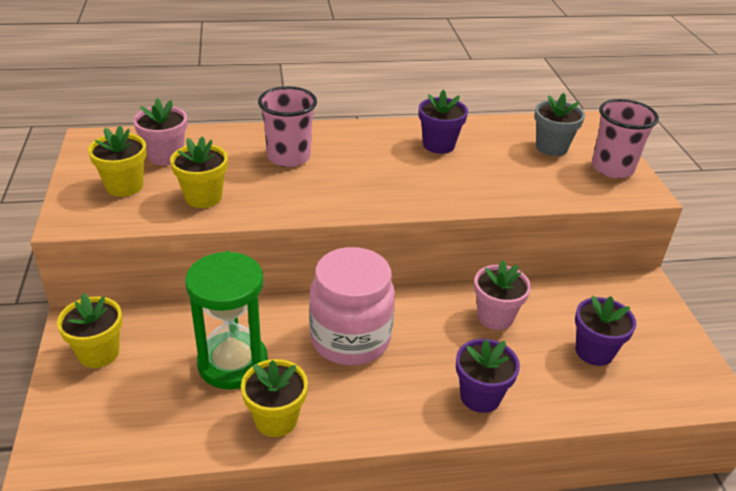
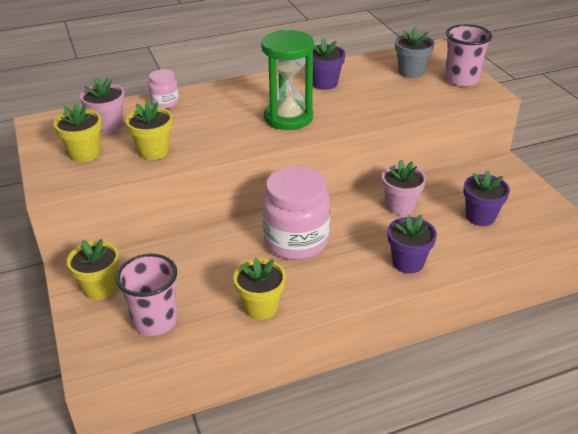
camera: 10 degrees left, 0 degrees up
green hourglass [185,251,268,389] -> green hourglass moved to [261,30,314,130]
pink cup [258,86,317,167] -> pink cup moved to [116,254,177,336]
none -> pink jar [148,69,179,109]

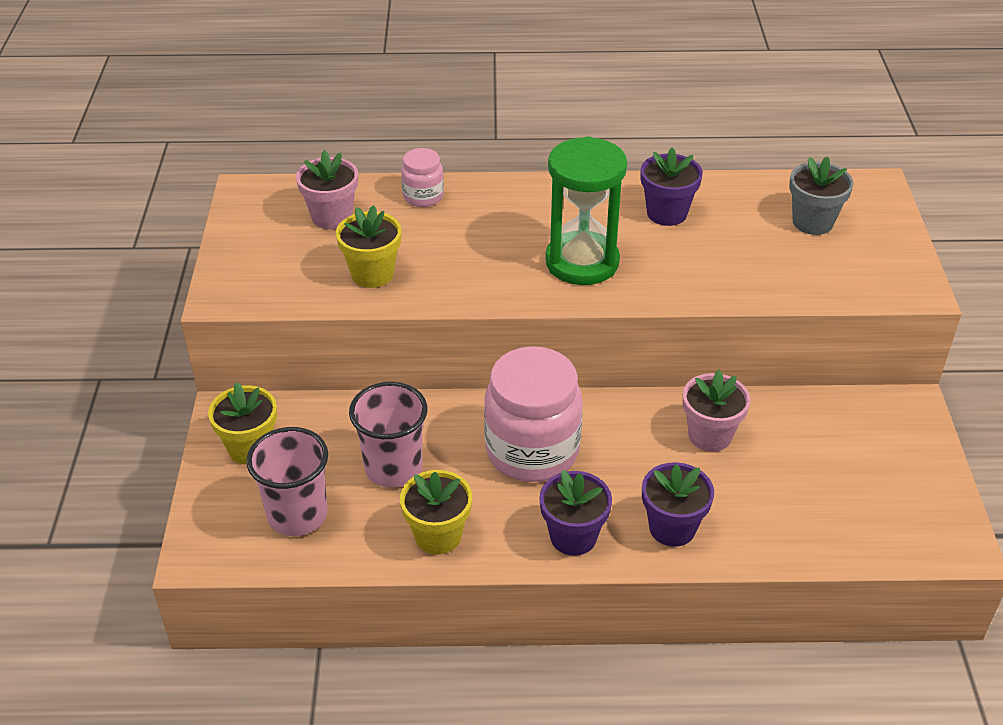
camera: 20 degrees right, 5 degrees up
yellow flower pot [54,103,102,162] -> none
pink cup [445,24,492,87] -> pink cup moved to [349,382,427,487]
purple flower pot [463,170,510,226] -> purple flower pot moved to [539,470,612,556]

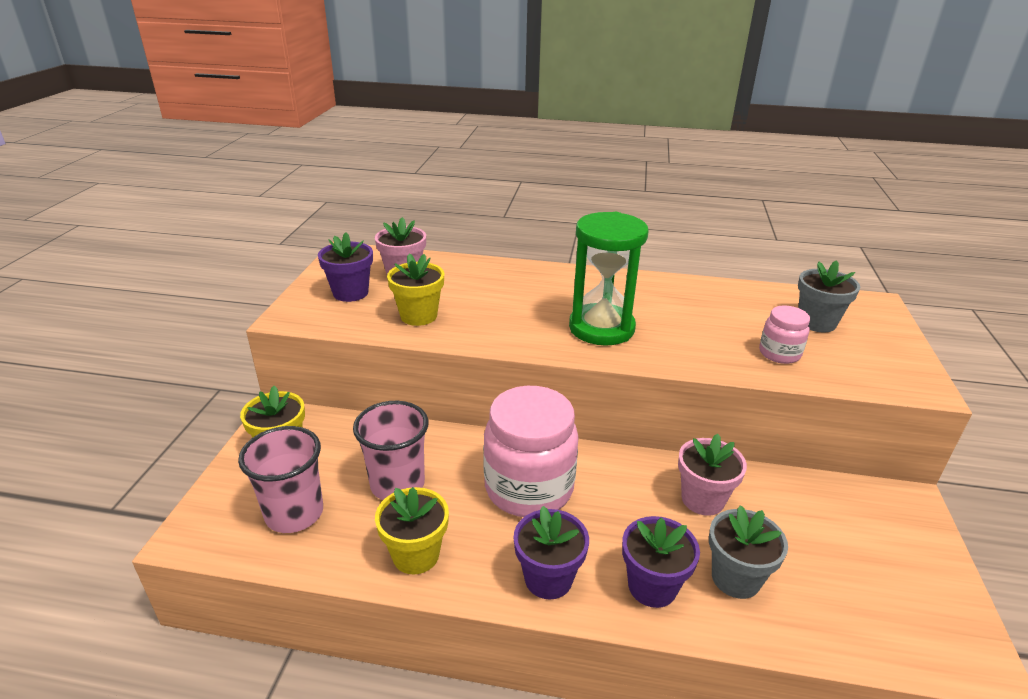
camera: 10 degrees right, 10 degrees down
pink jar [401,148,444,207] -> pink jar moved to [759,306,810,364]
purple flower pot [641,148,703,226] -> purple flower pot moved to [318,232,373,302]
none -> grey flower pot [709,505,788,599]

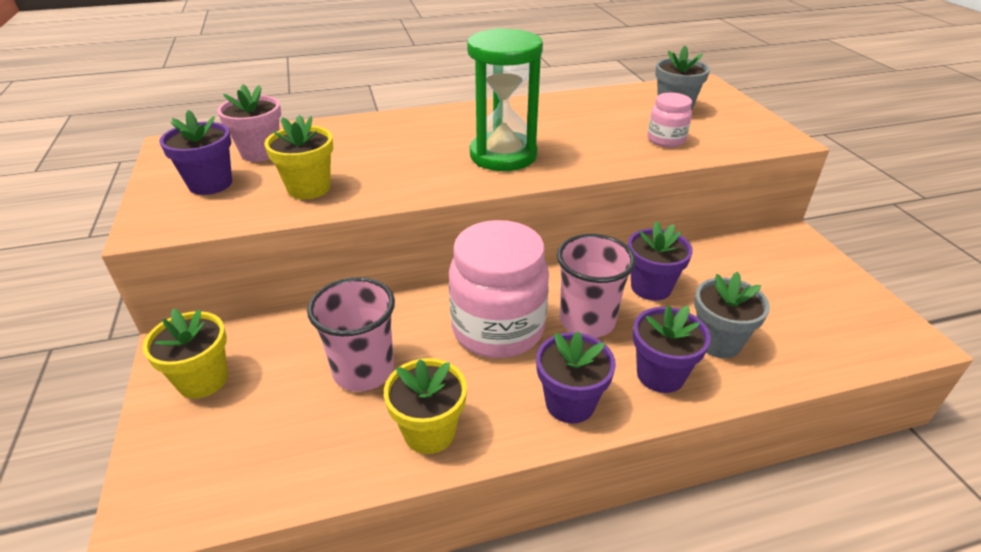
camera: 25 degrees left, 5 degrees up
pink cup [238,426,323,533] -> pink cup moved to [557,234,636,338]
pink flower pot [678,434,747,516] -> purple flower pot [628,221,693,301]

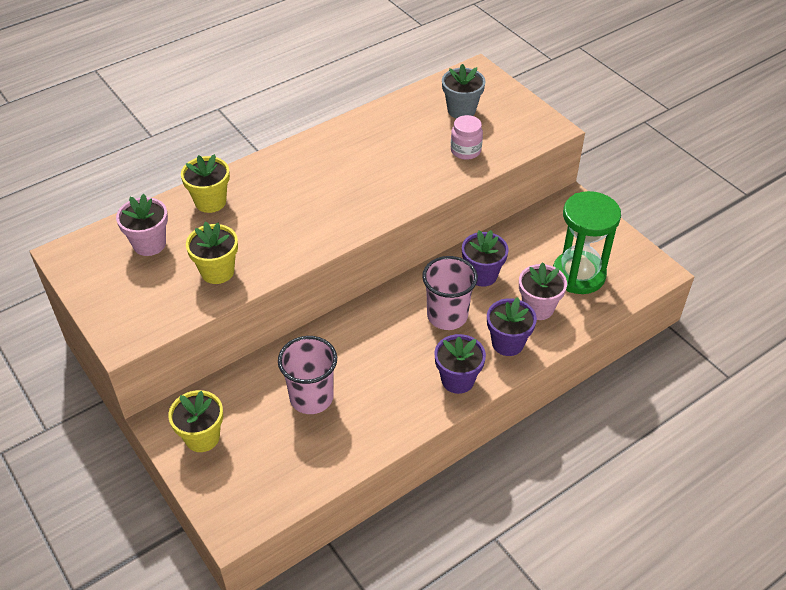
camera: 20 degrees left, 10 degrees up
purple flower pot [159,110,232,195] -> none
yellow flower pot [384,358,467,454] -> yellow flower pot moved to [181,154,230,213]
pink jar [449,220,549,358] -> none
green hourglass [467,28,543,171] -> green hourglass moved to [553,191,621,294]
grey flower pot [694,272,770,358] -> pink flower pot [519,262,567,320]

